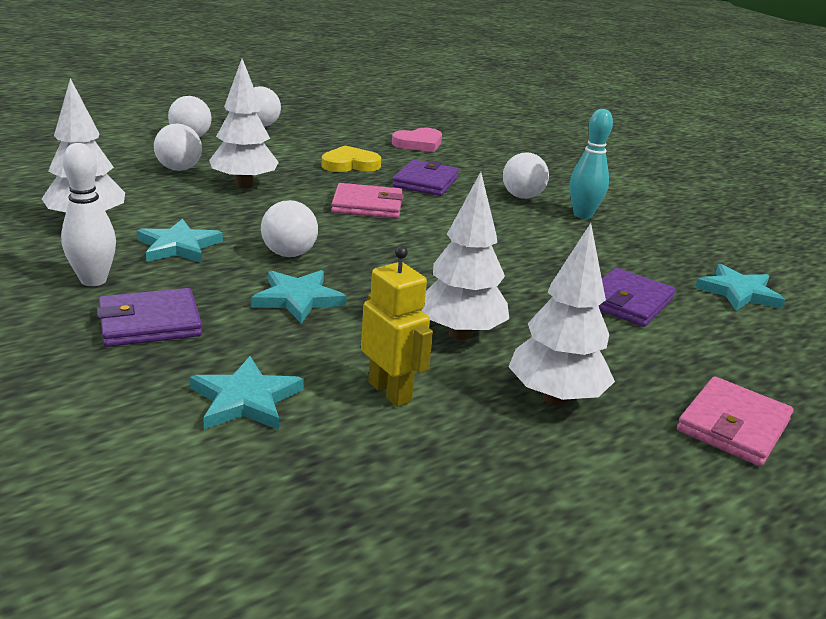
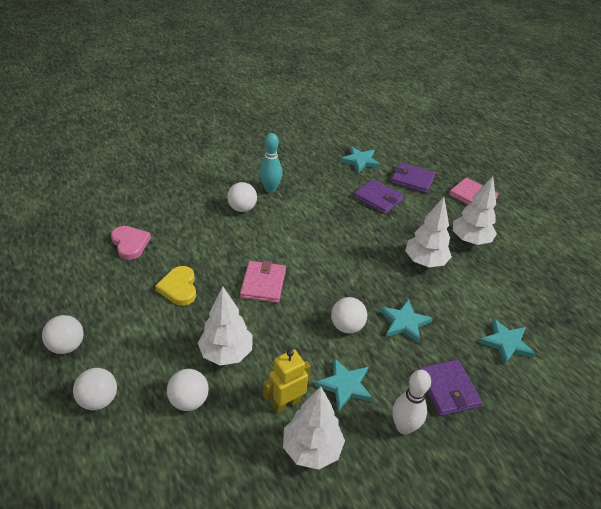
camera: 85 degrees left, 15 degrees up
yellow robot [361,246,433,407] -> yellow robot moved to [263,349,311,413]
purple wallet [392,160,459,196] -> purple wallet moved to [391,163,435,193]

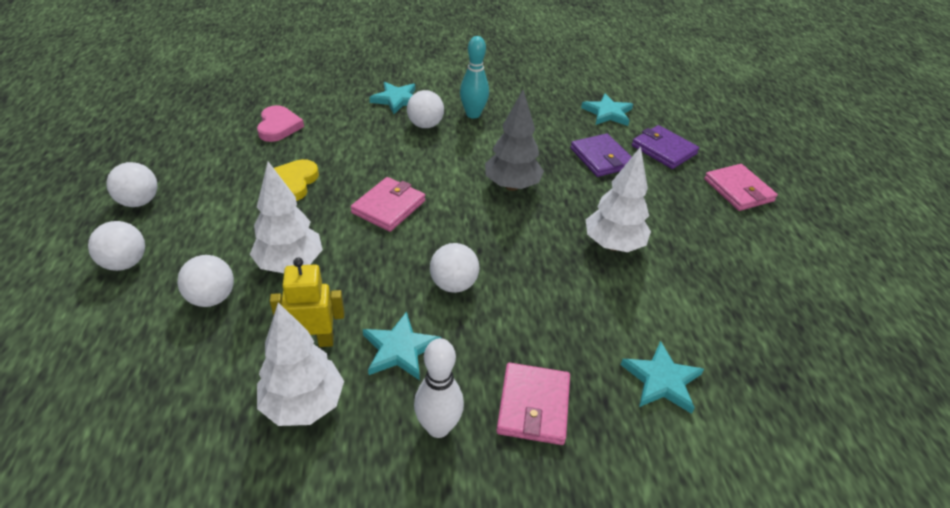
camera: 25 degrees right, 0 degrees up
turquoise star [380,299,433,343] -> turquoise star moved to [369,82,415,114]
purple wallet [419,360,482,416] -> pink wallet [496,363,570,445]
white tree [453,176,497,245] -> none
none -> grey tree [485,90,544,191]

